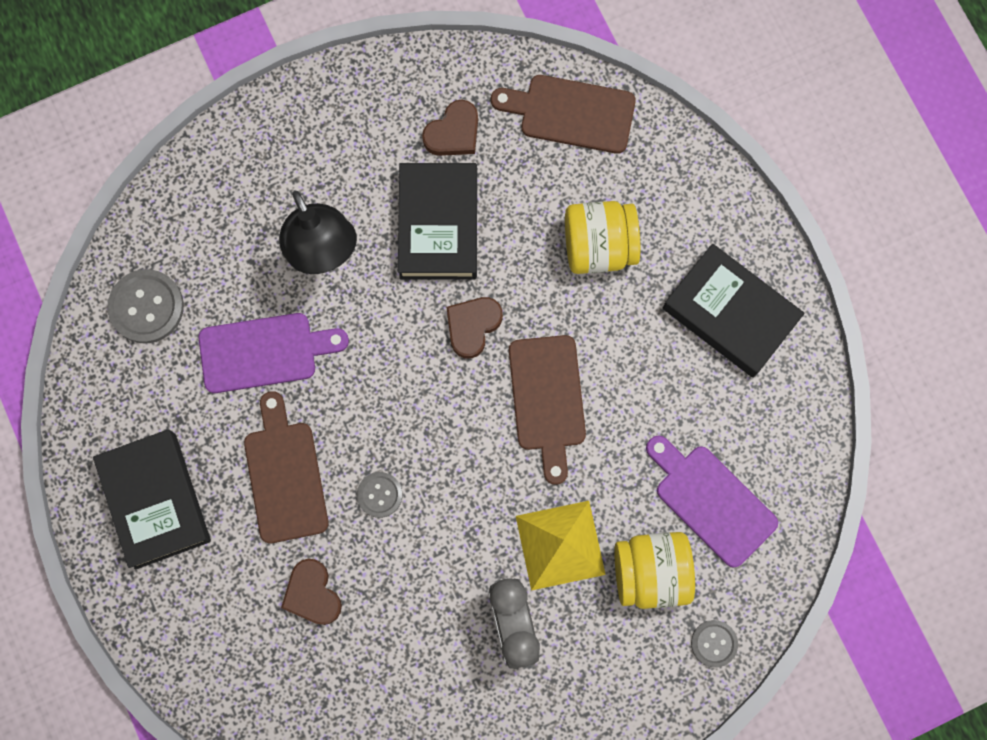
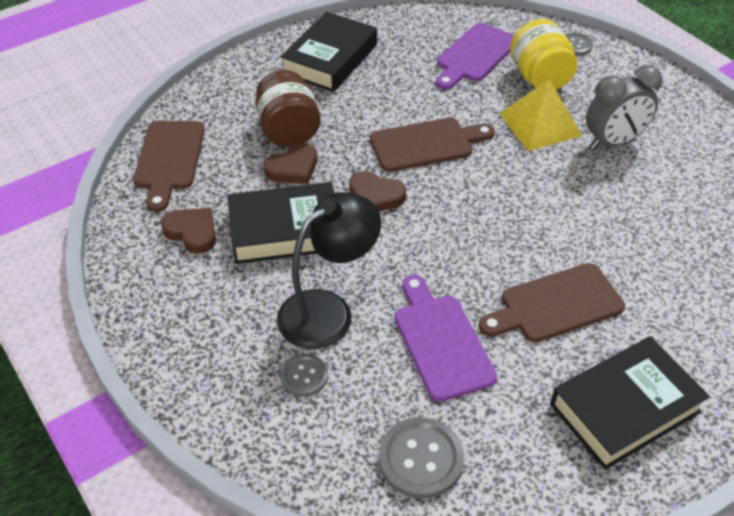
camera: 100 degrees left, 30 degrees down
brown heart [281,559,342,625] -> brown heart moved to [264,143,317,184]
grey button [357,472,402,518] -> grey button moved to [280,354,328,397]
yellow jar [565,201,640,274] -> brown jar [256,70,321,147]

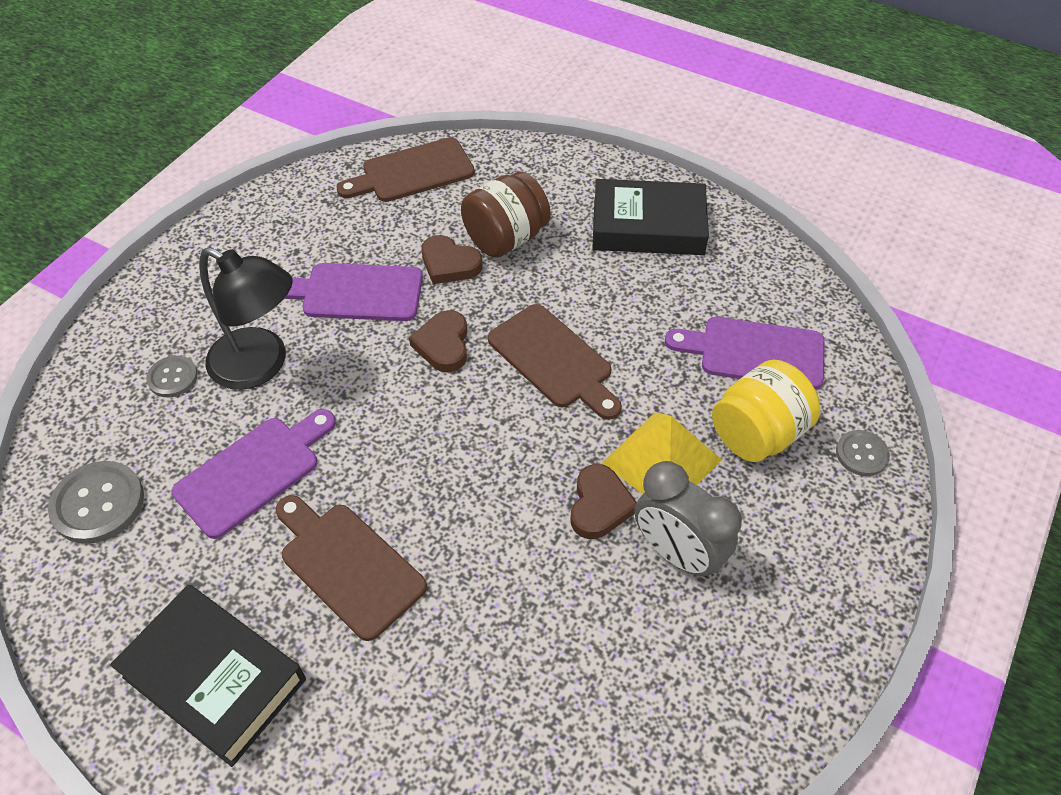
camera: 65 degrees right, 5 degrees up
brown heart [161,208,216,254] -> brown heart moved to [571,464,637,539]
black book [227,182,334,264] -> purple cutting board [284,263,423,321]

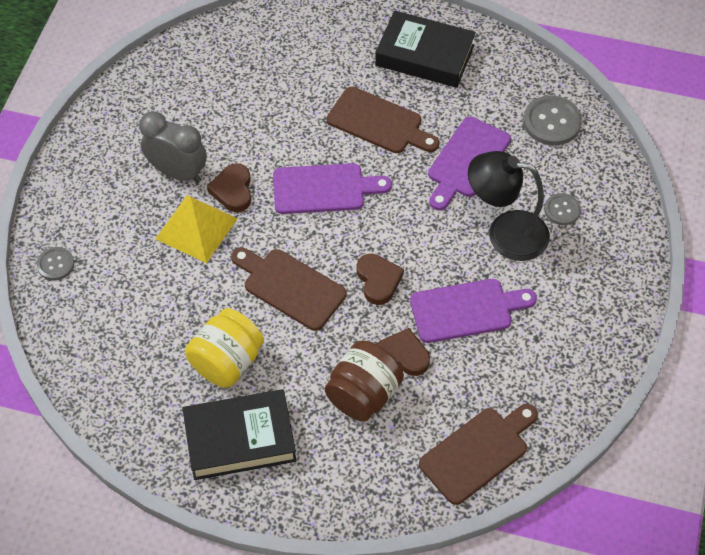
camera: 165 degrees right, 5 degrees up
purple cutting board [665,317,824,390] -> purple cutting board moved to [273,163,392,214]
yellow jar [712,360,821,462] -> yellow jar moved to [185,308,264,388]

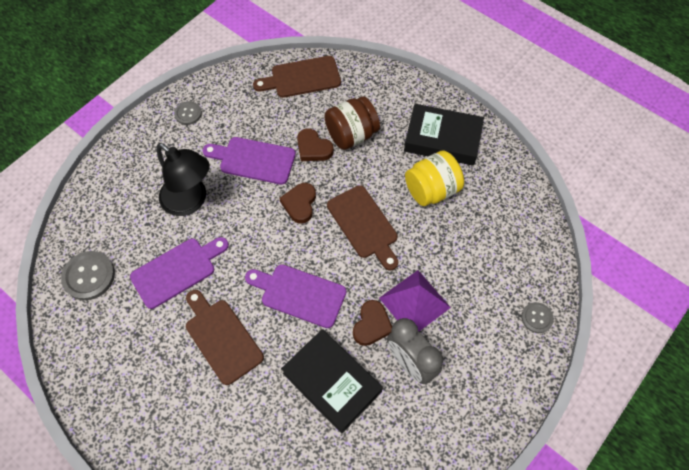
camera: 155 degrees left, 5 degrees up
yellow pyramid [155,195,238,263] -> purple pyramid [379,270,451,331]
black book [375,10,476,88] -> black book moved to [281,329,383,434]
grey button [544,193,581,225] -> grey button moved to [174,101,202,125]

